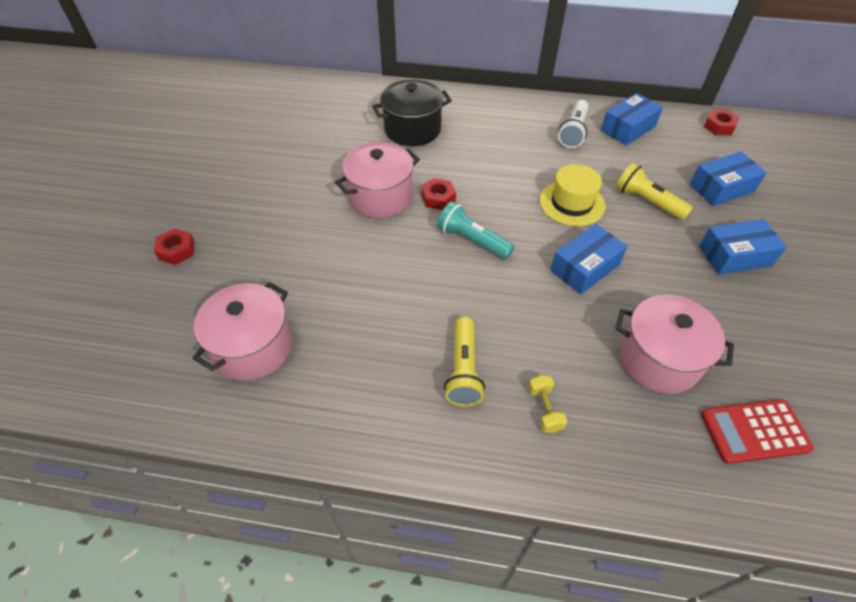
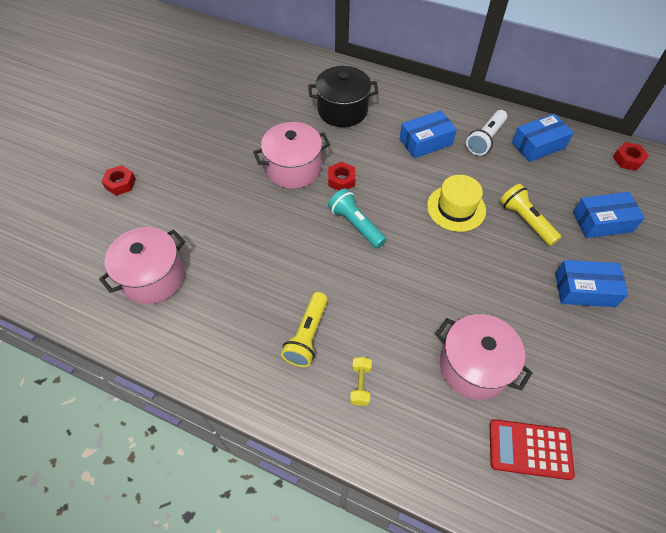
camera: 15 degrees right, 5 degrees up
blue box [550,224,628,294] -> blue box moved to [400,110,457,158]

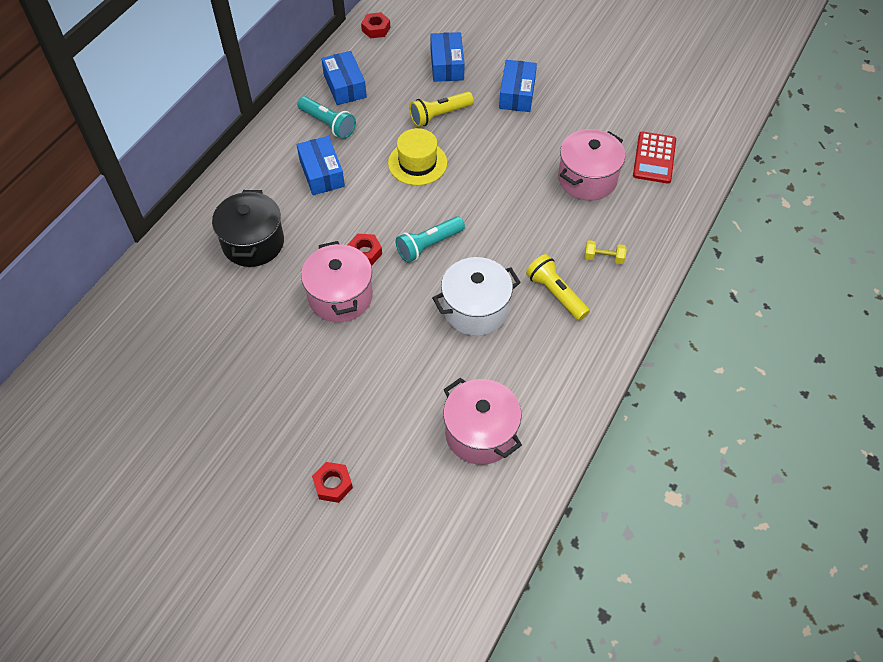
camera: 85 degrees left, 0 degrees up
yellow flashlight [281,292,328,367] -> yellow flashlight turned 150 degrees counterclockwise [526,254,590,321]
white flashlight [466,110,507,155] -> turquoise flashlight [297,96,356,139]
none -> white pot [432,257,521,336]

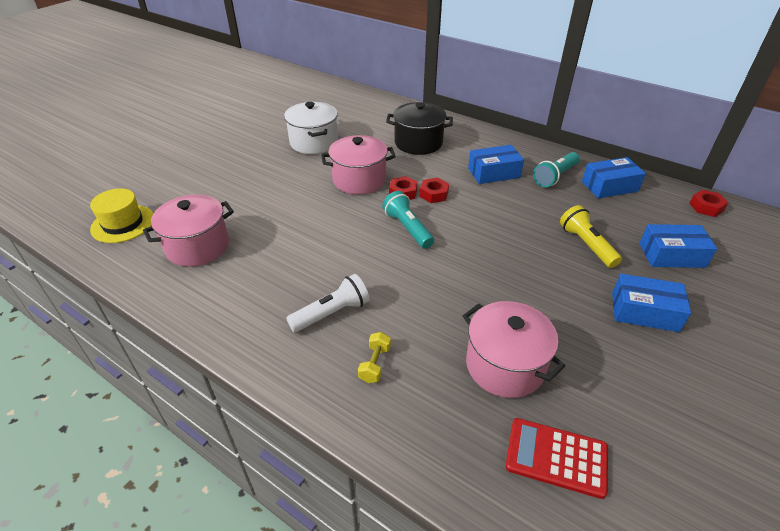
camera: 95 degrees right, 15 degrees down
red nut [312,462,353,503] -> red nut moved to [420,178,449,203]
yellow hat [388,128,447,185] -> yellow hat moved to [90,188,154,243]
white pot [432,257,521,336] -> white pot moved to [284,102,338,154]
yellow flashlight [526,254,590,321] -> white flashlight [286,274,370,332]

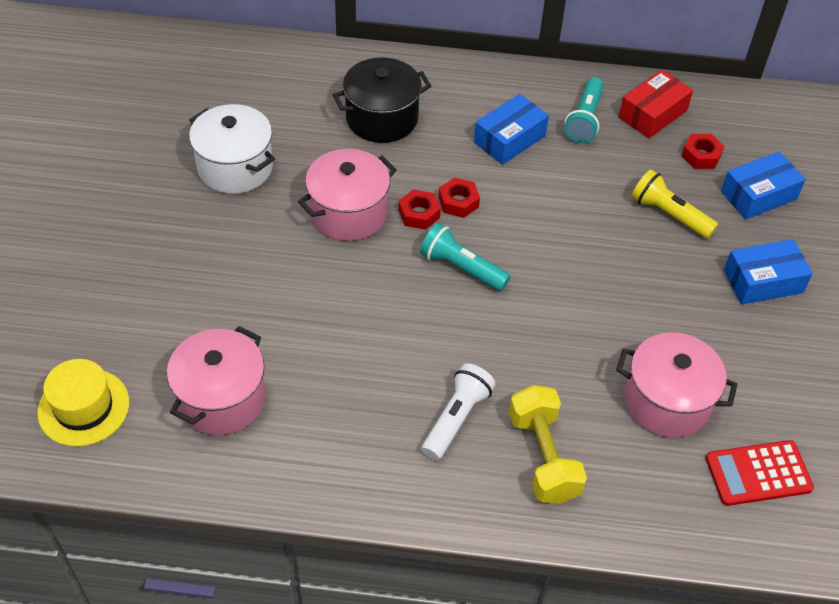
camera: 30 degrees left, 10 degrees up
yellow dumbbell [358,332,391,383] -> yellow dumbbell [509,385,587,504], size x1.96
blue box [582,157,646,198] -> red box [619,70,693,138]
red nut [689,190,728,217] -> red nut moved to [682,134,724,169]

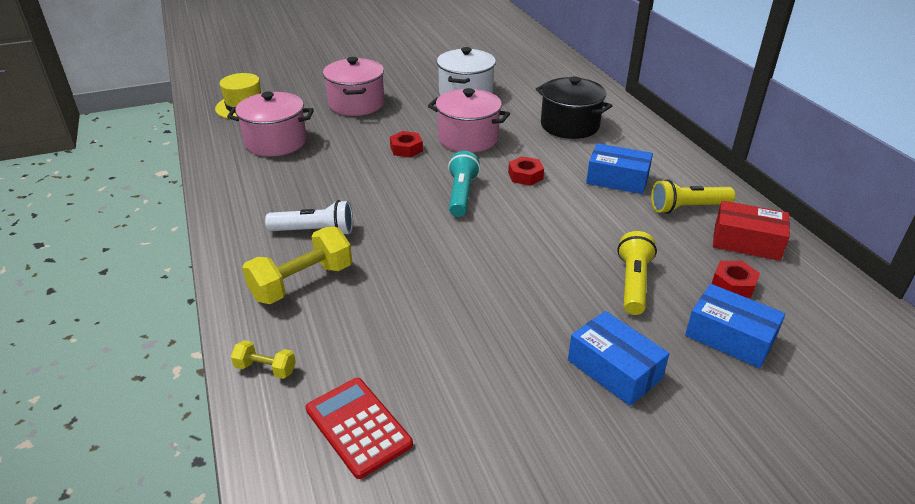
camera: 65 degrees right, 15 degrees down
red nut [398,189,441,230] -> red nut moved to [390,131,423,157]
turquoise flashlight [564,77,604,143] -> yellow flashlight [651,179,735,214]
pink pot [616,332,737,438] -> pink pot moved to [323,57,384,116]
none -> yellow dumbbell [231,340,296,379]

